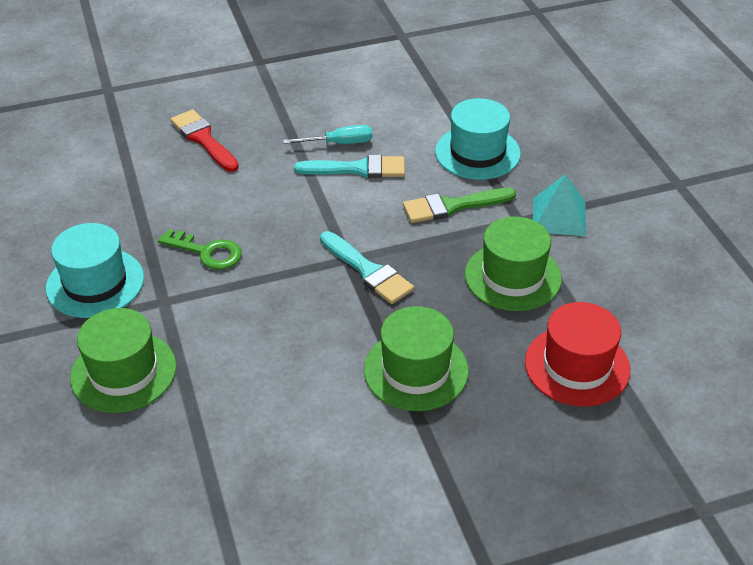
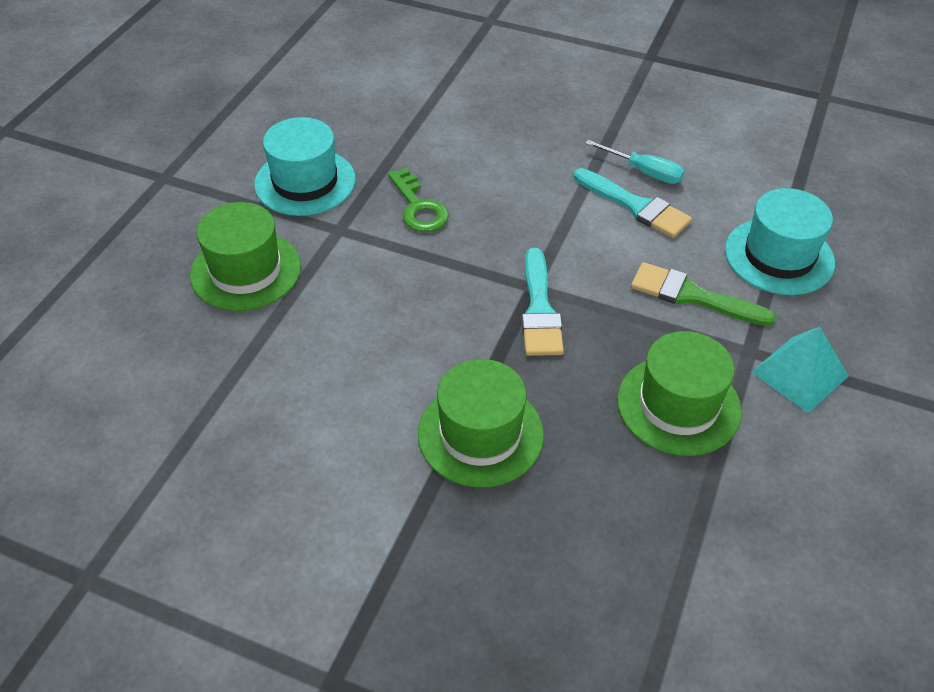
camera: 40 degrees right, 5 degrees up
red brush [171,109,239,172] -> none
red hat [525,302,630,407] -> none

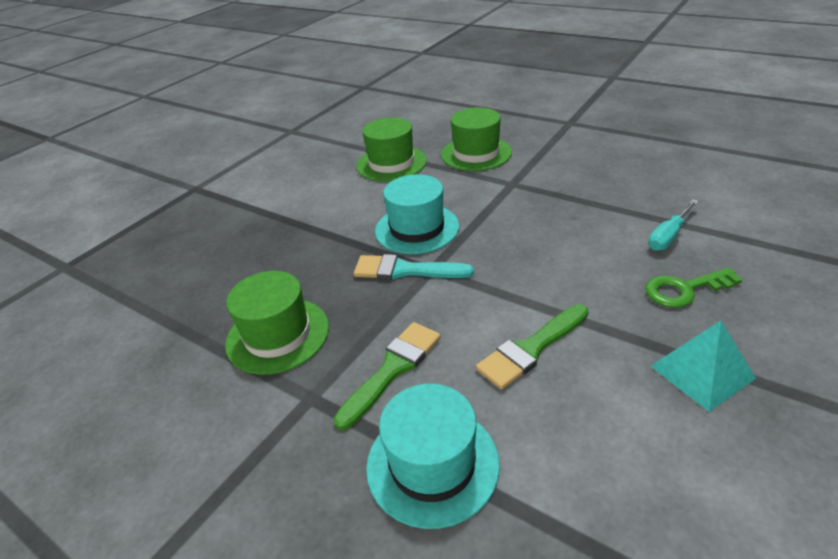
camera: 105 degrees right, 10 degrees down
turquoise hat [254,117,356,216] -> turquoise hat moved to [375,174,460,254]
green key [388,168,449,232] -> green key moved to [645,268,742,308]
green hat [418,359,544,488] -> green hat moved to [356,117,427,181]
turquoise brush [574,168,692,238] -> green brush [476,304,589,389]
turquoise screwdriver [585,140,685,184] -> turquoise screwdriver moved to [648,200,698,251]
turquoise pyramid [751,327,849,413] -> turquoise pyramid moved to [650,321,756,412]

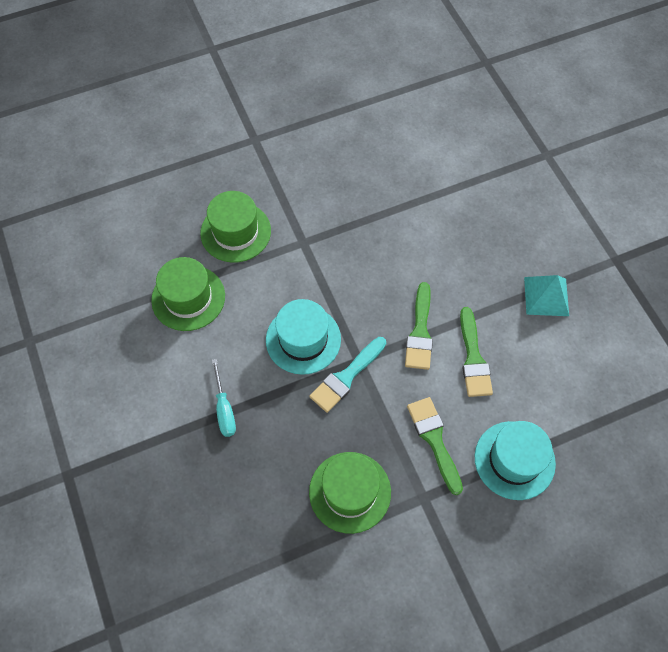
camera: 60 degrees left, 25 degrees up
green key [645,268,742,308] -> none
turquoise screwdriver [648,200,698,251] -> turquoise screwdriver moved to [212,359,236,437]
none -> green brush [405,282,433,370]

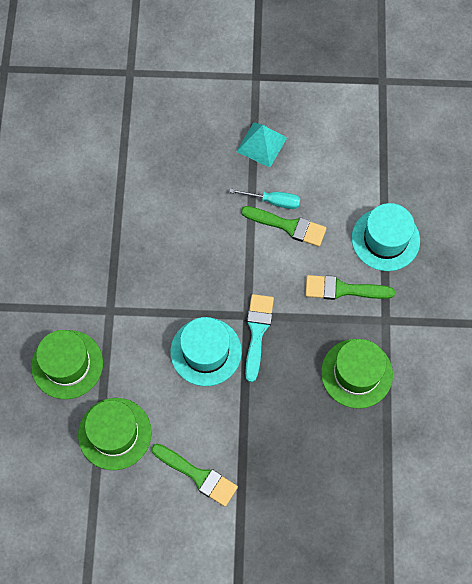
camera: 65 degrees left, 5 degrees up
turquoise screwdriver [212,359,236,437] -> turquoise screwdriver moved to [229,188,300,209]
turquoise brush [310,337,386,413] -> turquoise brush turned 150 degrees counterclockwise [245,294,274,382]
green brush [405,282,433,370] -> green brush moved to [151,444,238,507]

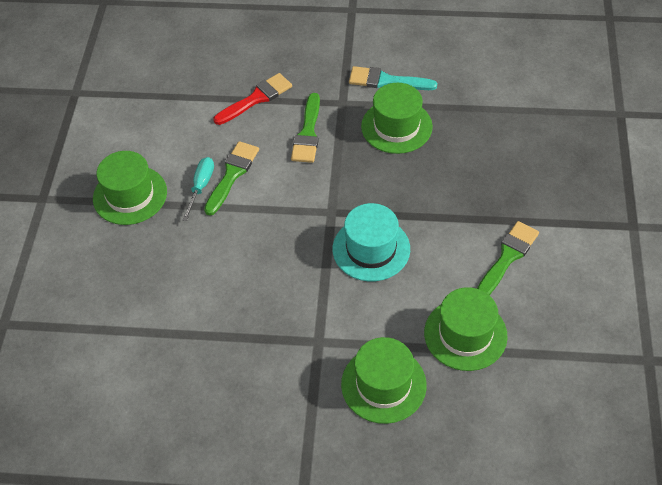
camera: 85 degrees left, 15 degrees down
turquoise pyramid [236,122,287,168] -> green hat [93,151,167,225]
turquoise brush [245,294,274,382] -> turquoise brush moved to [349,66,437,90]
turquoise hat [352,203,420,271] -> red brush [213,73,292,125]

